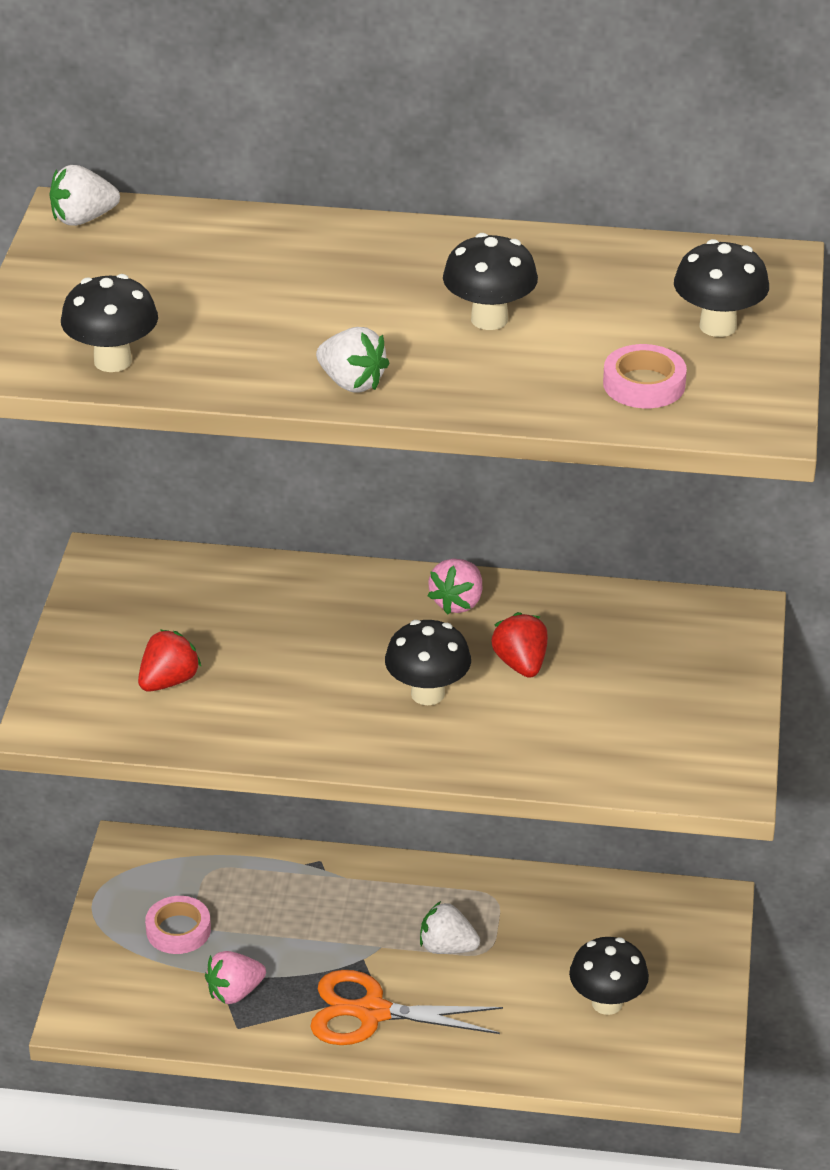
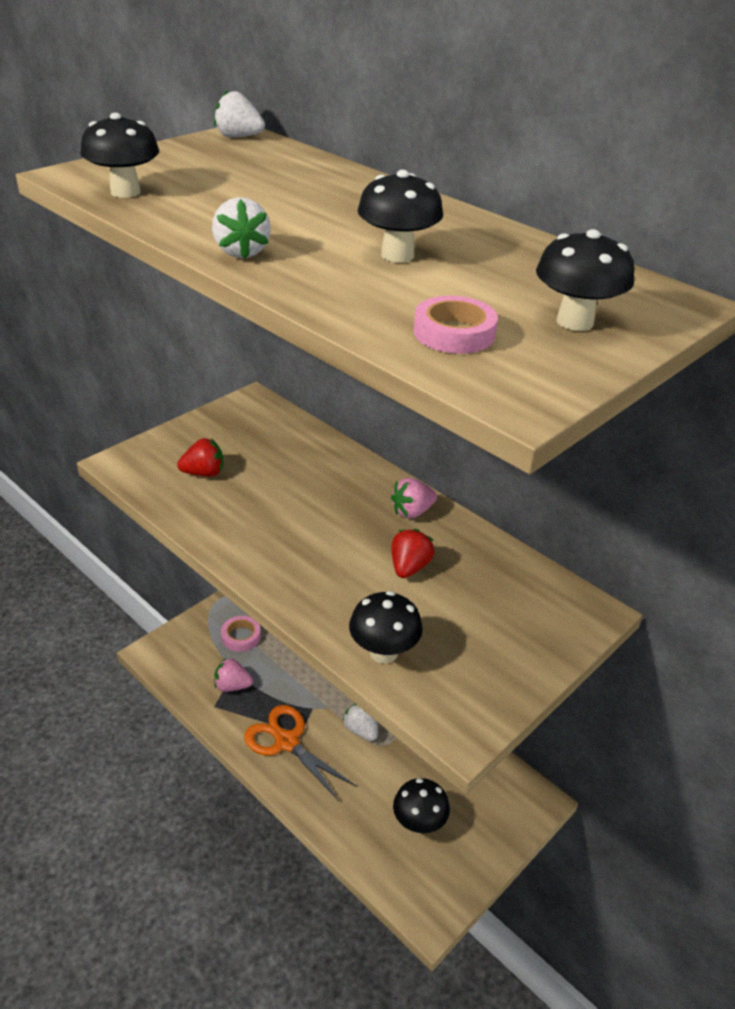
camera: 35 degrees right, 0 degrees up
black mushroom [385,620,471,705] -> black mushroom moved to [349,591,423,664]

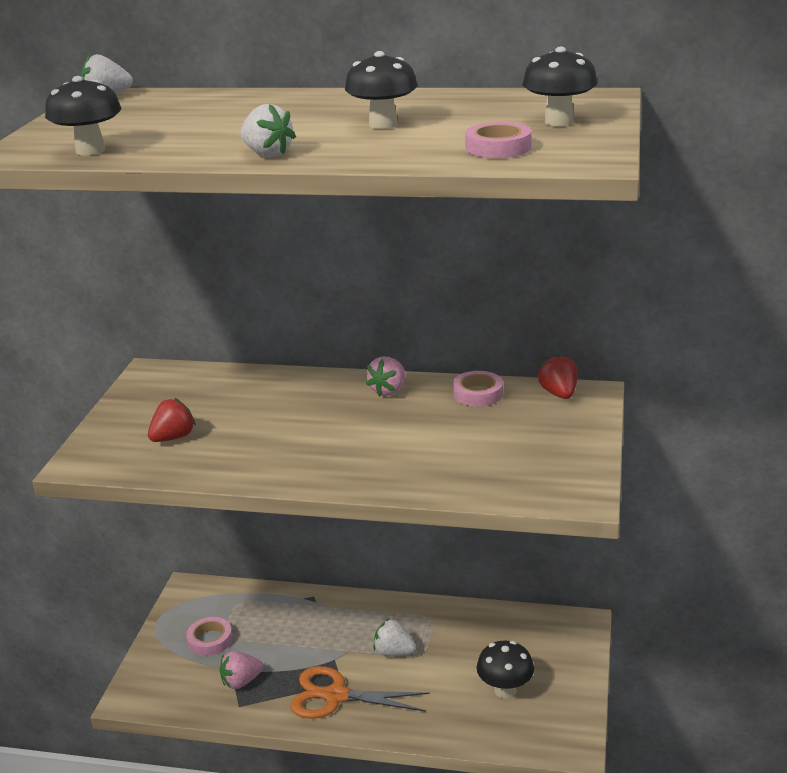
camera: 30 degrees left, 10 degrees down
black mushroom [349,591,423,664] -> none
red strawberry [391,529,434,578] -> red strawberry moved to [538,354,578,399]
none -> pink tape [453,371,503,406]

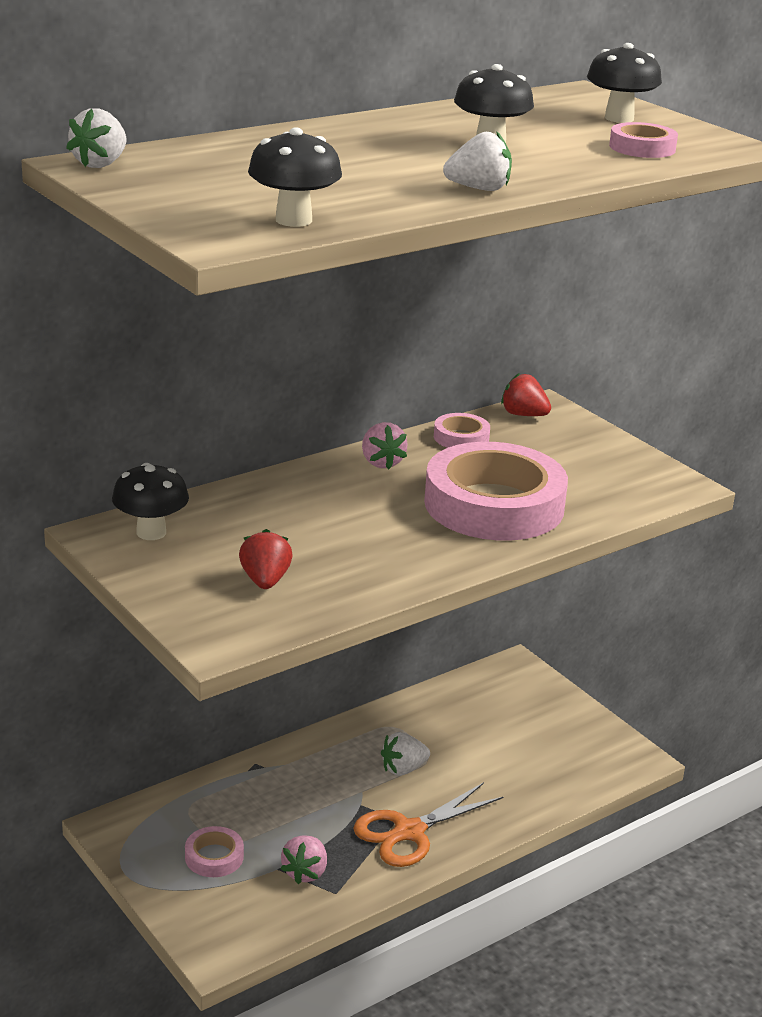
camera: 50 degrees left, 0 degrees up
black mushroom [477,641,534,699] -> black mushroom moved to [112,463,189,540]
none -> pink tape [424,442,568,541]

